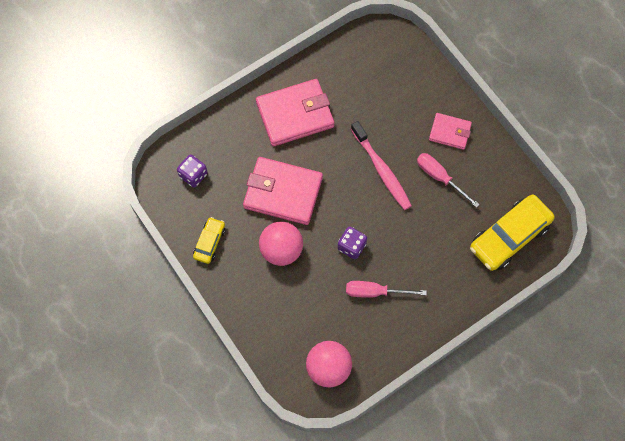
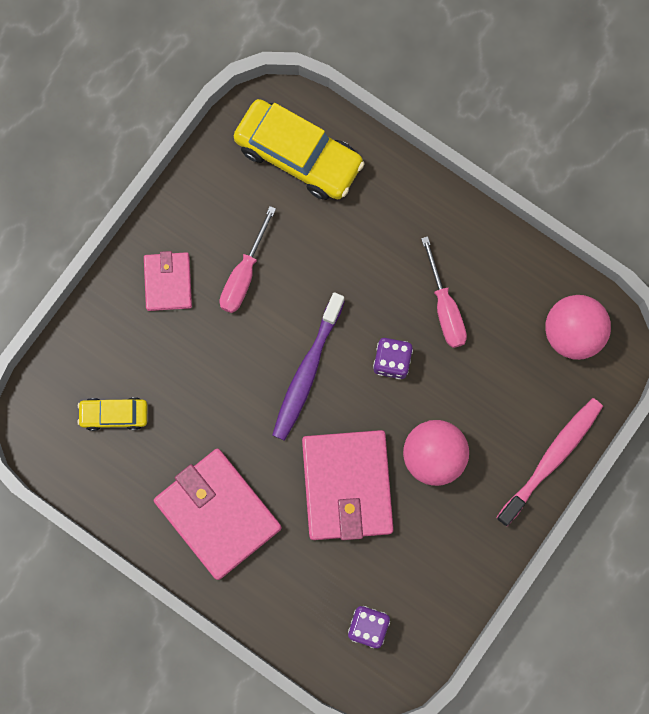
camera: 110 degrees left, 10 degrees up
yellow car [193,217,225,264] -> yellow car moved to [77,397,147,431]
pink toothbrush [351,121,412,210] -> pink toothbrush moved to [496,398,603,526]
none -> purple toothbrush [272,292,345,441]

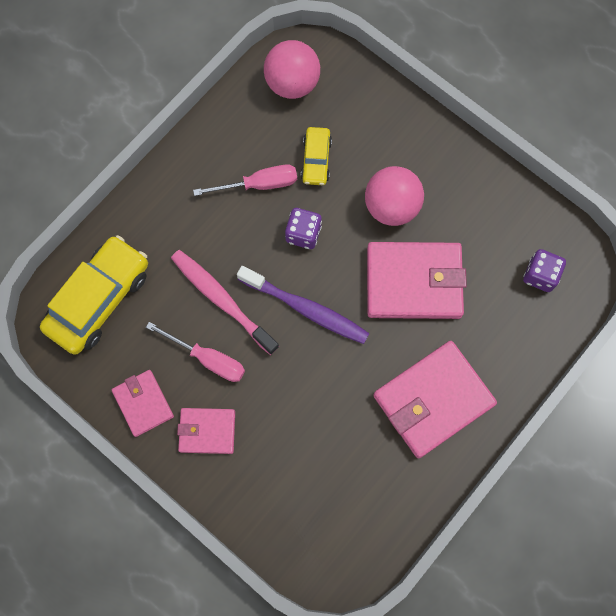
camera: 85 degrees left, 5 degrees down
yellow car [77,397,147,431] -> yellow car moved to [301,127,332,185]
pink toothbrush [496,398,603,526] -> pink toothbrush moved to [171,250,279,355]
none -> pink wallet [112,370,174,437]

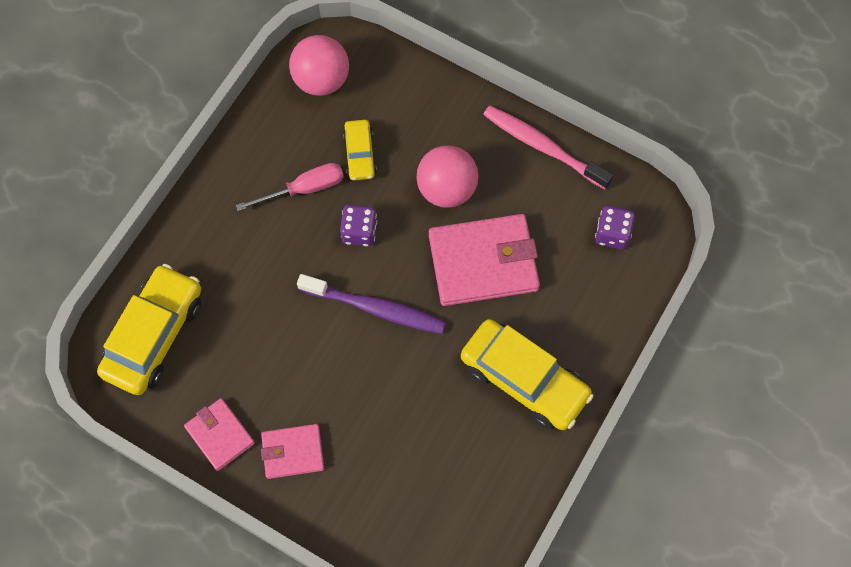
camera: 10 degrees left, 5 degrees down
pink screwdriver [146,322,245,382] -> none
pink toothbrush [171,250,279,355] -> pink toothbrush moved to [483,105,614,189]
pink wallet [373,341,497,458] -> yellow car [461,319,594,430]

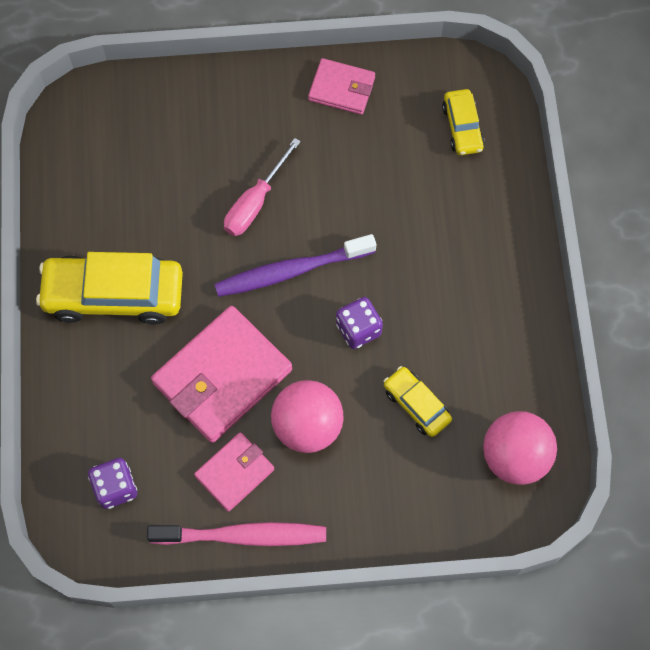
camera: 145 degrees right, 0 degrees up
yellow car [97,264,201,395] -> yellow car [442,89,484,155], size x0.52
pink screwdriver [236,163,344,211] -> pink screwdriver moved to [224,138,301,236]
pink wallet [261,424,324,479] -> pink wallet moved to [194,432,274,512]

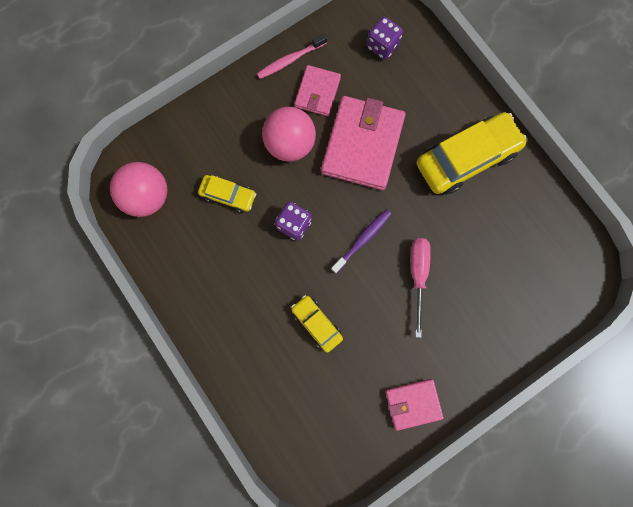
camera: 150 degrees right, 10 degrees up
pink toothbrush [147,522,326,546] -> pink toothbrush [257,34,327,79], size x0.65
purple toothbrush [215,234,376,297] -> purple toothbrush [331,210,391,274], size x0.65
yellow car [442,89,484,155] -> yellow car moved to [291,295,343,352]

